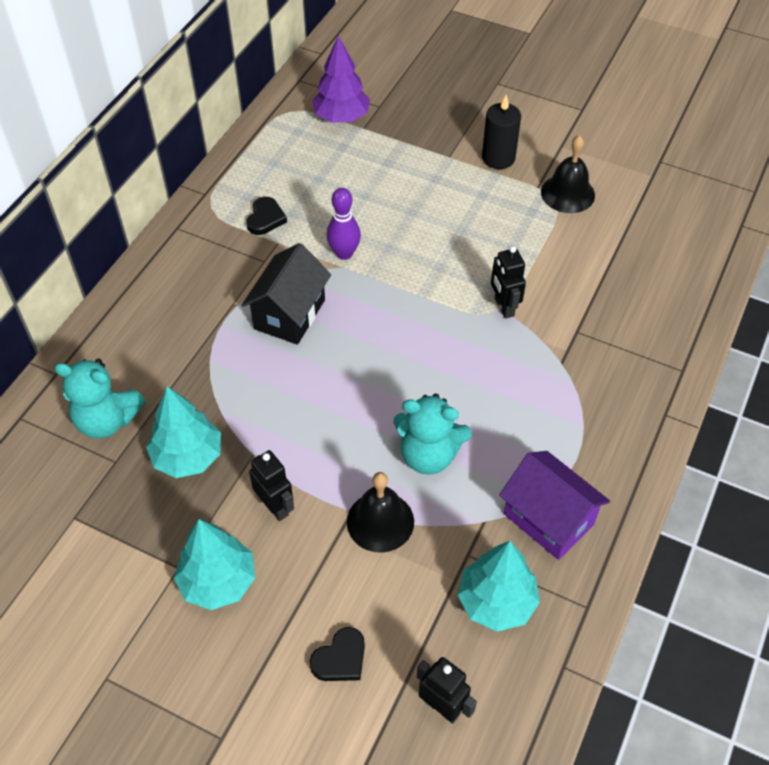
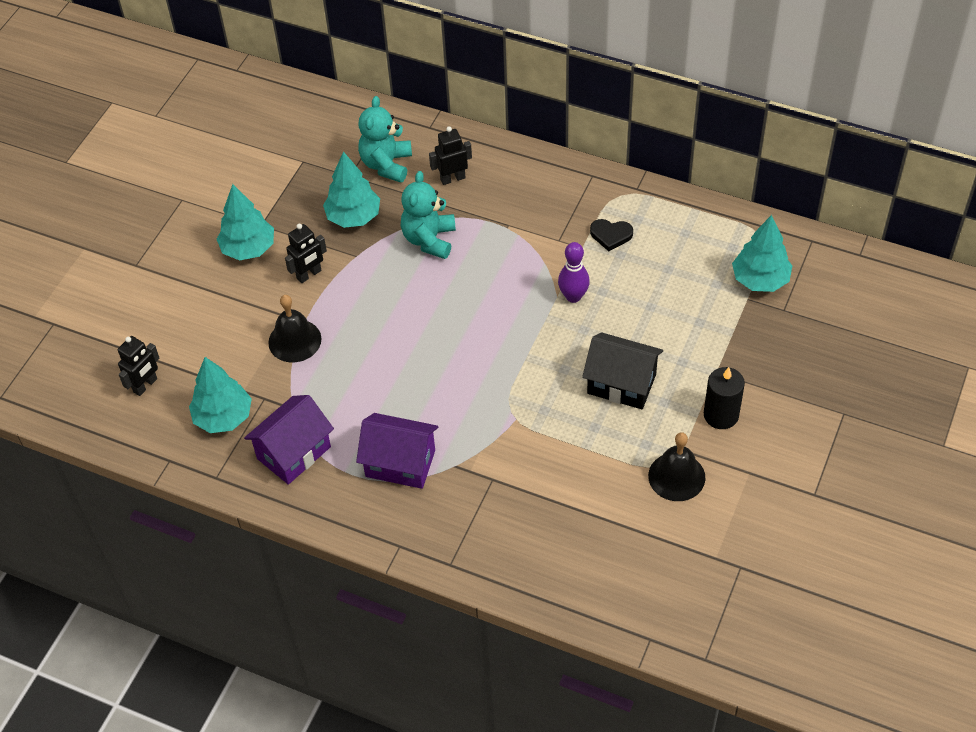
camera: 90 degrees right, 0 degrees up
black house [242,243,331,345] -> black house moved to [582,332,663,409]
black heart [310,627,365,681] -> none
purple tree [312,36,370,123] -> turquoise tree [732,215,792,292]
turquoise teddy bear [393,393,472,475] -> turquoise teddy bear moved to [401,171,456,259]
black robot [491,246,526,319] -> black robot moved to [429,126,472,185]
none -> purple house [356,413,438,489]

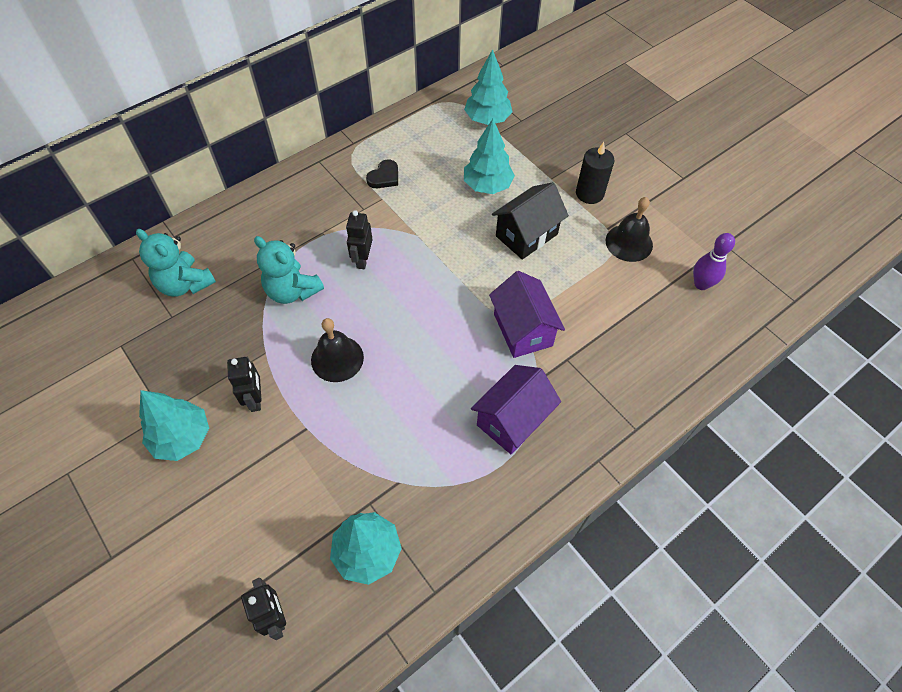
camera: 65 degrees left, 5 degrees up
purple house [244,395,334,485] -> purple house moved to [489,271,565,358]
black bell [268,295,322,362] -> black bell moved to [311,318,364,382]
turquoise tree [323,151,380,228] -> turquoise tree moved to [464,119,515,194]
black robot [429,126,472,185] -> black robot moved to [346,210,373,269]
purple bowling pin [558,242,590,303] -> purple bowling pin moved to [693,233,735,290]

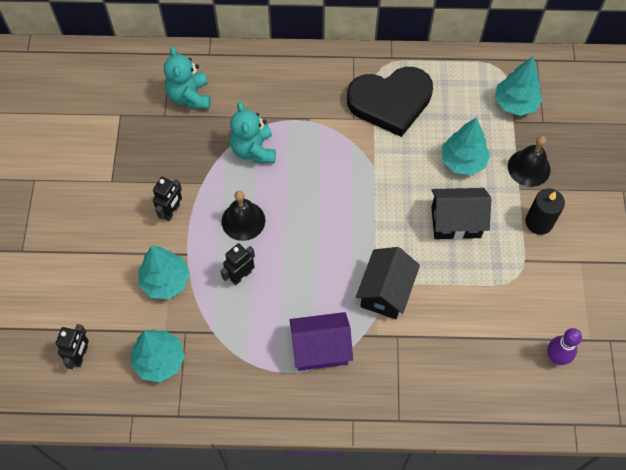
camera: 40 degrees right, 5 degrees up
turquoise tree [139,390,209,461] -> turquoise tree moved to [139,246,190,299]
black robot [346,210,373,269] -> black robot moved to [220,243,255,286]
black heart [366,159,398,188] -> black heart [347,67,433,137], size x2.50
purple house [489,271,565,358] -> black house [356,247,420,319]
black bell [606,197,653,262] -> black bell moved to [508,136,550,187]

